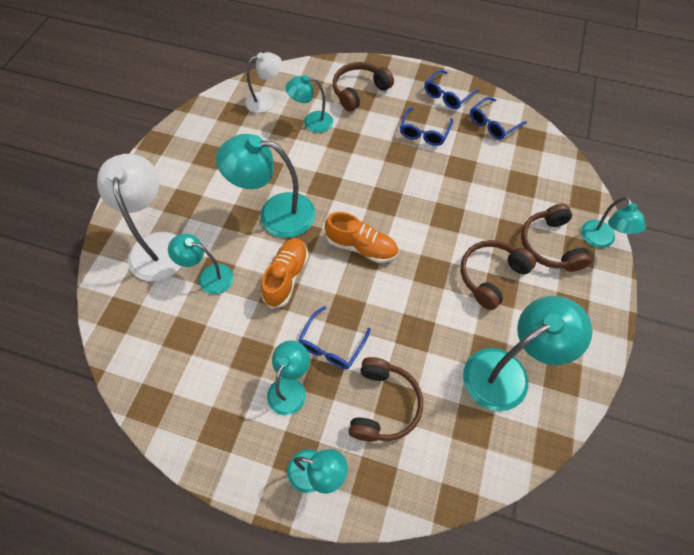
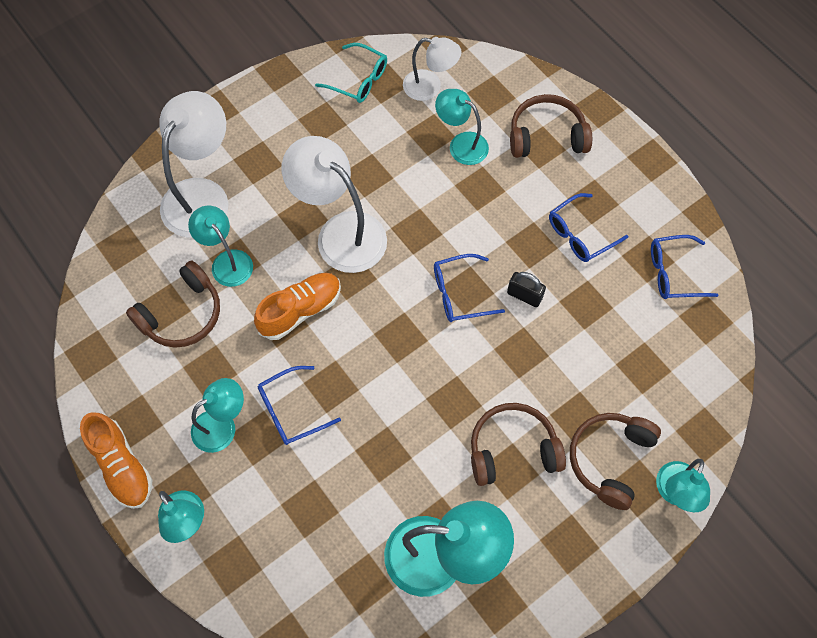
camera: 35 degrees right, 5 degrees up
turquoise lamp [216,134,315,238] -> white lamp [282,136,387,273]
orange shoe [325,212,398,263] -> orange shoe moved to [80,412,152,509]
brown headphones [348,357,423,442] -> brown headphones moved to [126,260,220,348]
blue glasses [424,70,479,109] -> blue glasses moved to [434,254,505,322]
none -> turquoise glasses [315,43,387,103]
none -> black padlock [507,272,546,307]

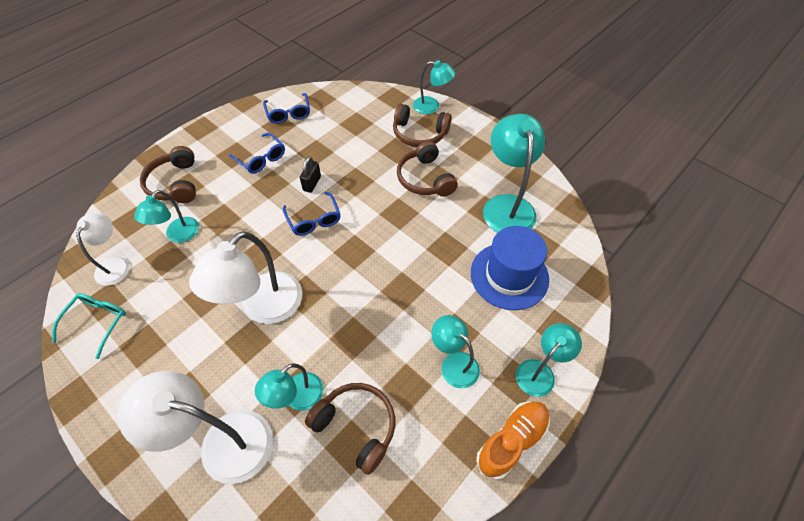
camera: 100 degrees left, 10 degrees down
orange shoe [254,273,341,340] -> none
blue glasses [258,366,341,445] -> none
none -> blue hat [471,226,549,310]

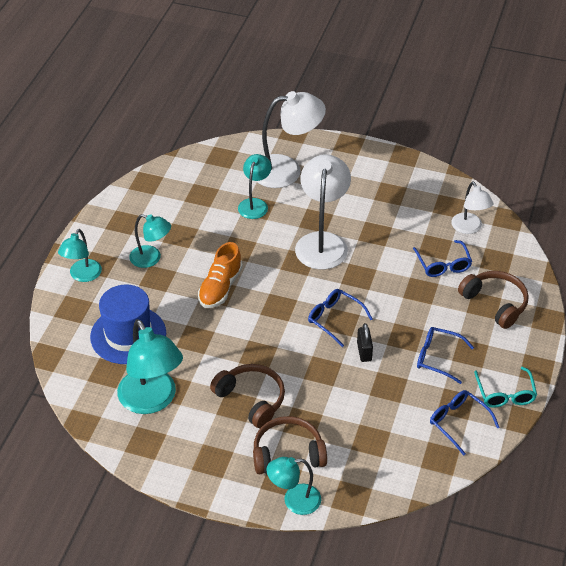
camera: 155 degrees right, 10 degrees down
turquoise glasses [52,293,126,359] -> turquoise glasses moved to [474,367,537,408]
turquoise lamp [134,190,199,243] -> blue glasses [413,240,472,277]
brown headphones [305,383,395,475] -> none
orange shoe [476,401,550,480] -> orange shoe moved to [198,242,243,308]

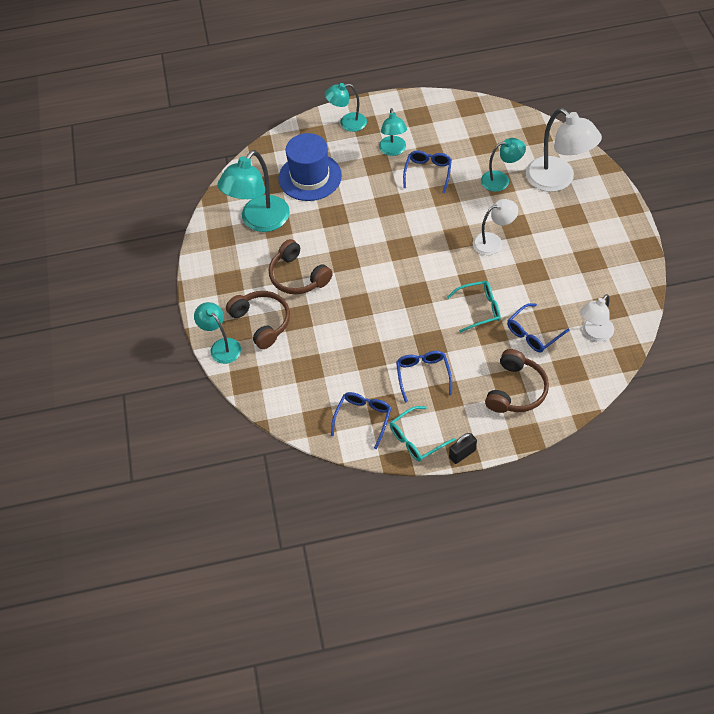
camera: 65 degrees right, 10 degrees up
orange shoe [198,242,243,308] -> none
brown headphones [210,364,285,428] -> brown headphones turned 120 degrees clockwise [269,239,333,294]
white lamp [295,154,351,270] -> white lamp [473,199,518,255], size x0.59
blue glasses [308,289,373,347] -> blue glasses moved to [403,151,452,193]
black padlock [357,323,373,362] -> black padlock moved to [449,433,477,464]
none -> turquoise glasses [447,281,501,333]

